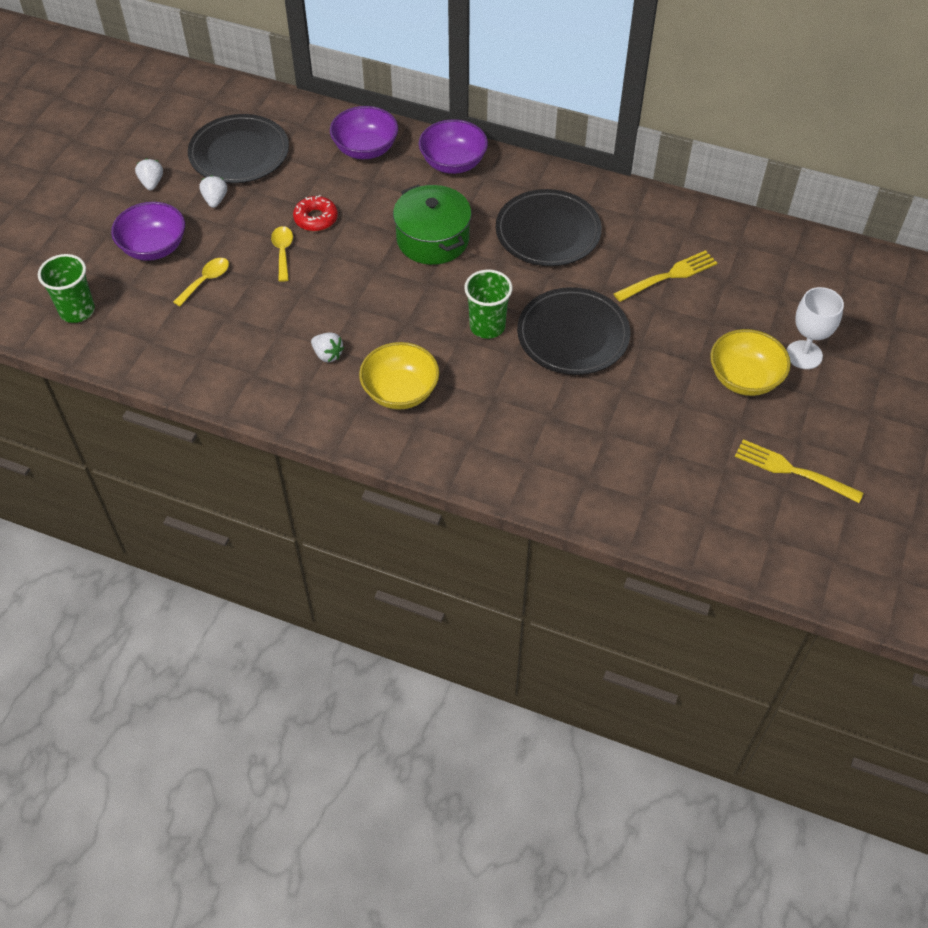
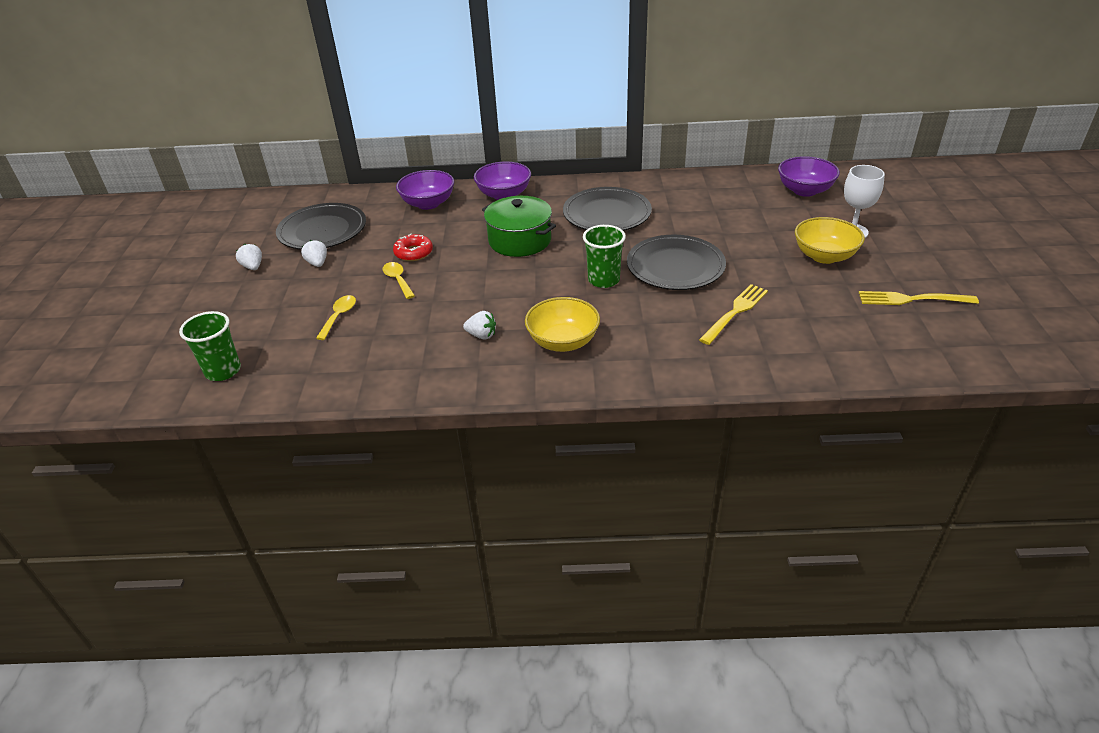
camera: 20 degrees left, 15 degrees down
purple bowl [111,202,185,261] -> purple bowl moved to [778,156,840,197]
yellow fork [613,250,717,302] -> yellow fork moved to [699,284,768,345]

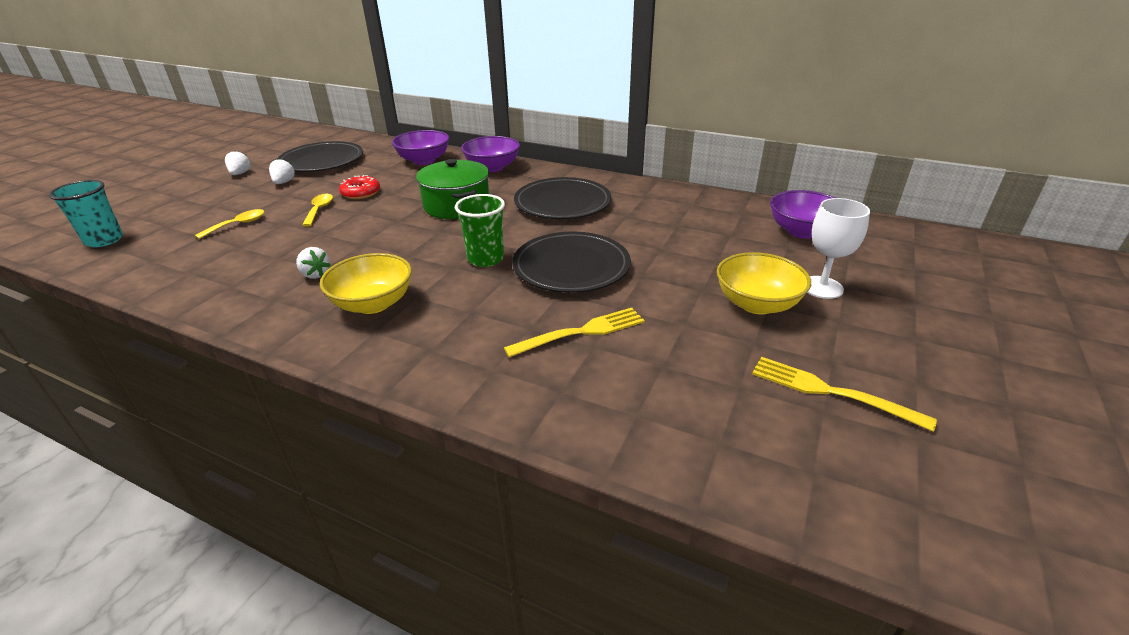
camera: 25 degrees right, 5 degrees down
green cup [179,311,241,381] -> turquoise cup [49,180,123,247]

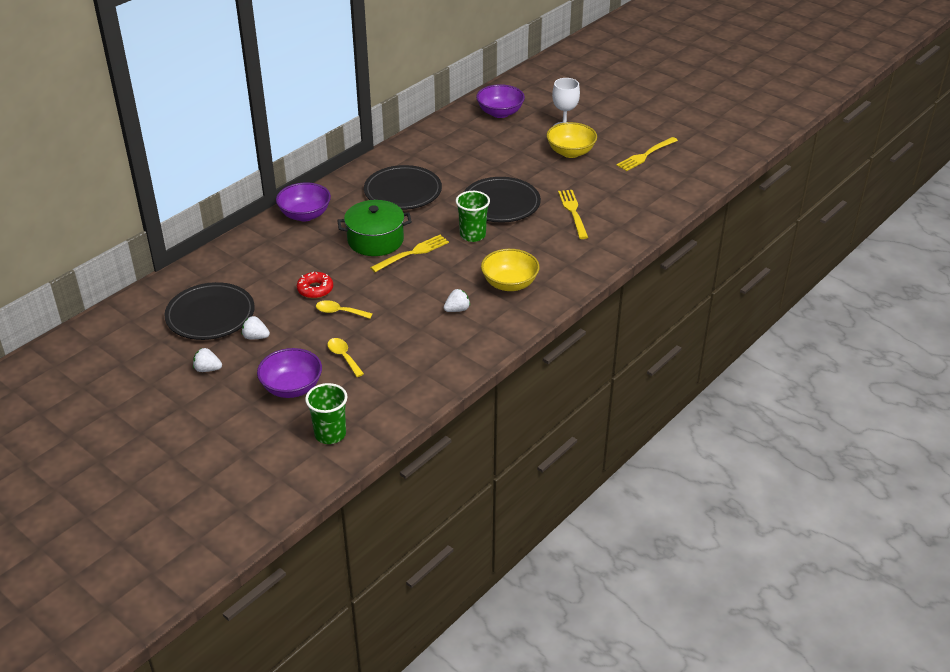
camera: 75 degrees left, 5 degrees up
turquoise cup [49,180,123,247] -> green cup [305,383,347,444]
purple bowl [392,130,449,165] -> purple bowl moved to [257,348,322,398]
none -> yellow fork [370,235,449,272]

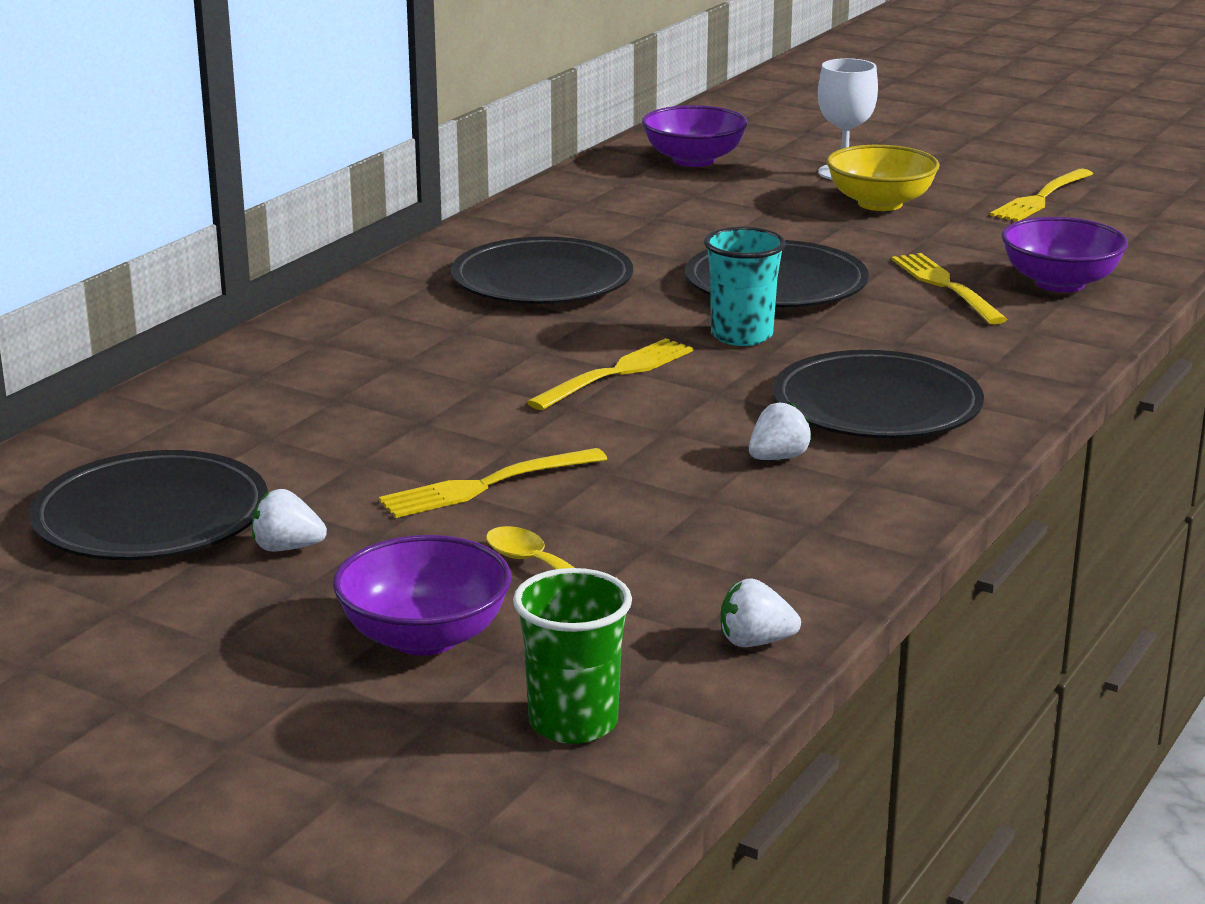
camera: 10 degrees left, 15 degrees down
white strawberry [193,348,222,372] -> white strawberry moved to [721,578,801,647]
purple bowl [276,182,331,221] -> purple bowl moved to [1002,217,1128,292]
red donut [297,272,333,299] -> none
yellow spoon [316,300,373,319] -> yellow fork [379,448,607,518]
green pot [337,200,412,256] -> none
green cup [456,191,490,242] -> turquoise cup [704,227,786,346]
yellow bowl [481,249,540,291] -> black plate [773,350,984,439]

